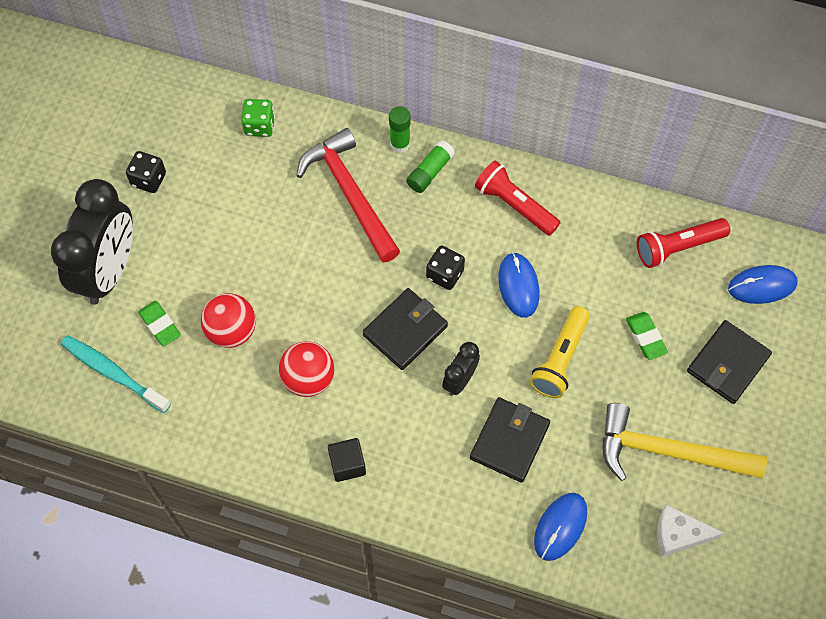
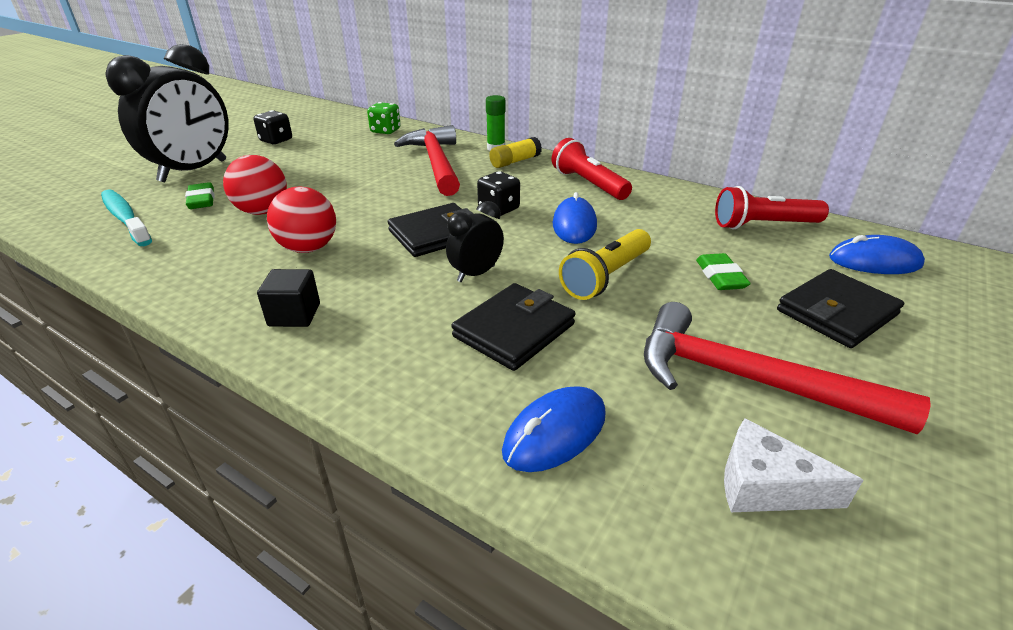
camera: 15 degrees right, 30 degrees down
green glue stick [406,140,455,193] -> yellow glue stick [489,137,542,168]
yellow hammer [602,403,767,481] -> red hammer [644,302,931,434]

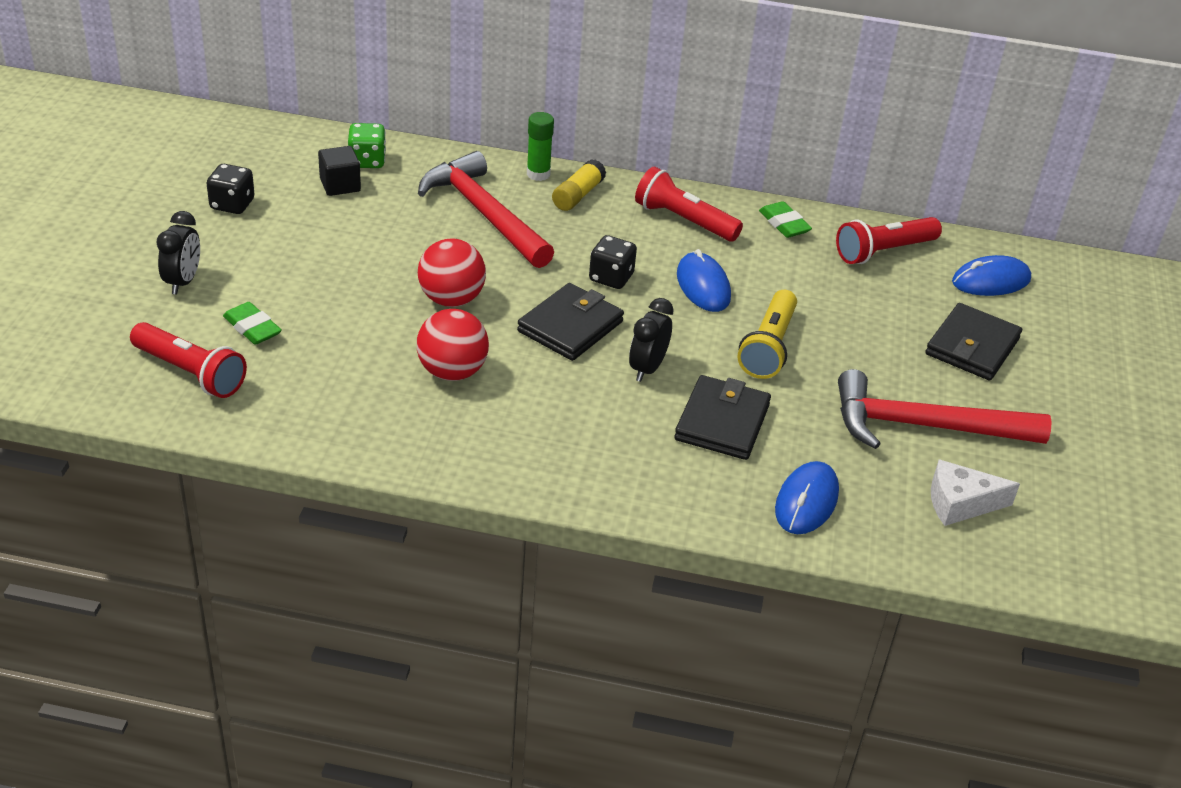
camera: 25 degrees left, 5 degrees up
turquoise toothbrush [101,189,152,246] -> red flashlight [130,322,247,398]
black clock [105,44,229,182] -> black clock [157,211,200,295], size x0.47
red ball [223,155,287,215] -> red ball moved to [418,239,486,307]
black cube [257,269,320,327] -> black cube moved to [318,146,361,196]
green eraser [696,253,751,290] -> green eraser moved to [759,201,812,238]

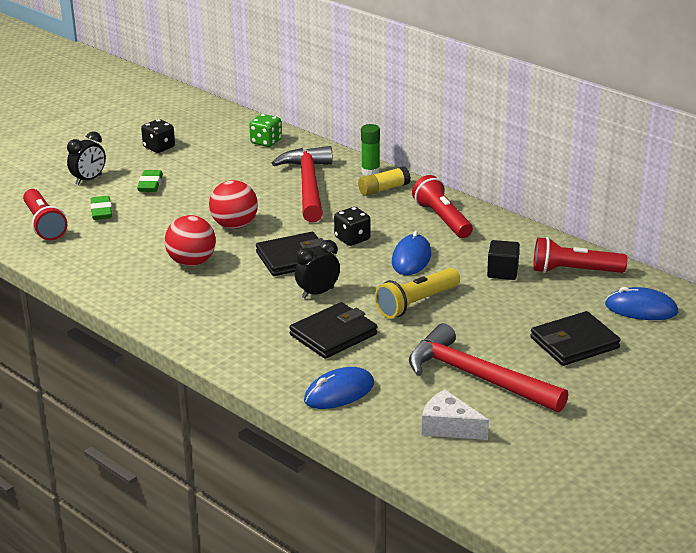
camera: 35 degrees right, 10 degrees down
black cube [318,146,361,196] -> black cube moved to [487,240,520,280]
green eraser [759,201,812,238] -> green eraser moved to [137,170,163,192]

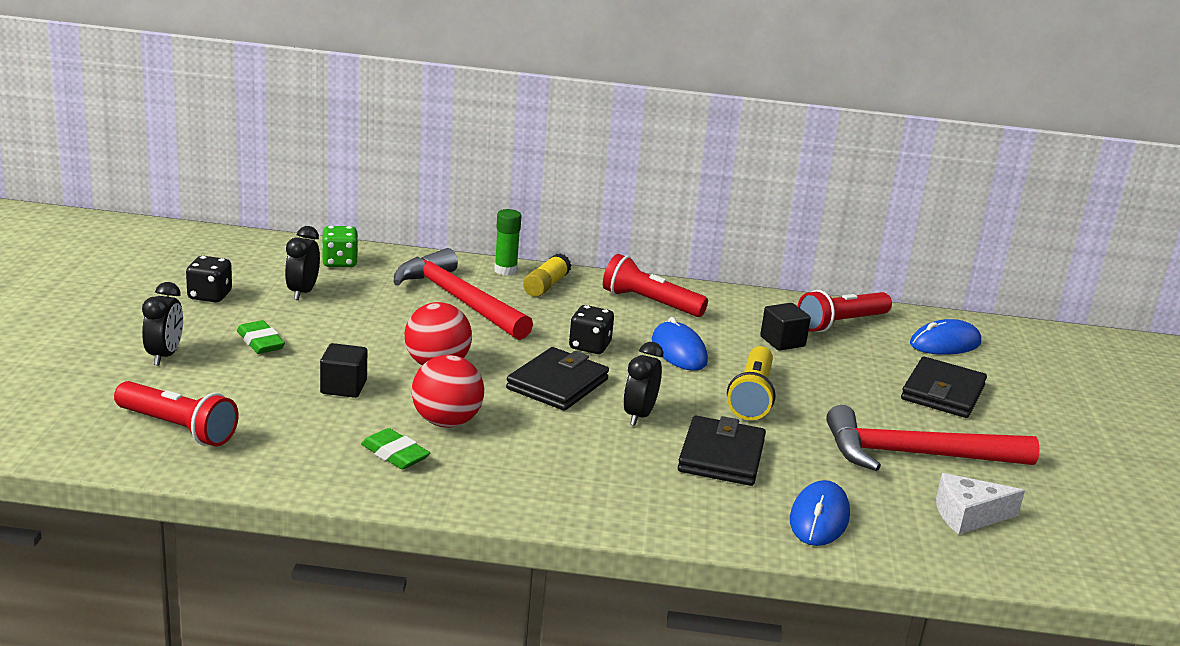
camera: 40 degrees left, 5 degrees down
green eraser [90,196,112,220] -> green eraser moved to [361,428,430,469]
none -> black clock [285,226,320,300]
none -> black cube [320,343,367,398]

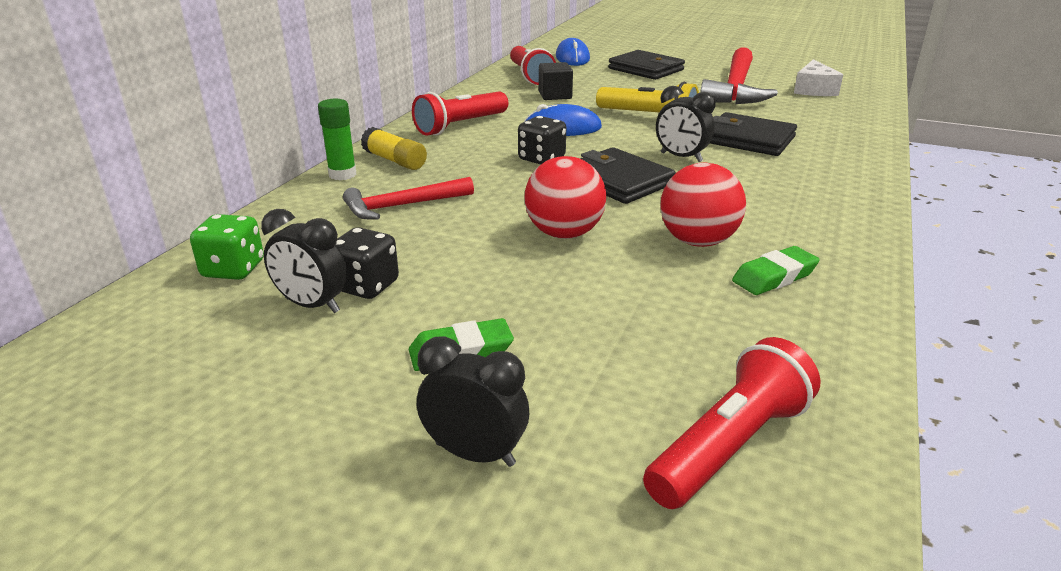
camera: 70 degrees left, 5 degrees up
black dice [186,256,232,302] -> black dice moved to [336,227,399,299]
black cube [320,343,367,398] -> none
red hammer [394,248,533,340] -> red hammer [343,177,474,219], size x0.59
blue mouse [790,480,850,546] -> none

